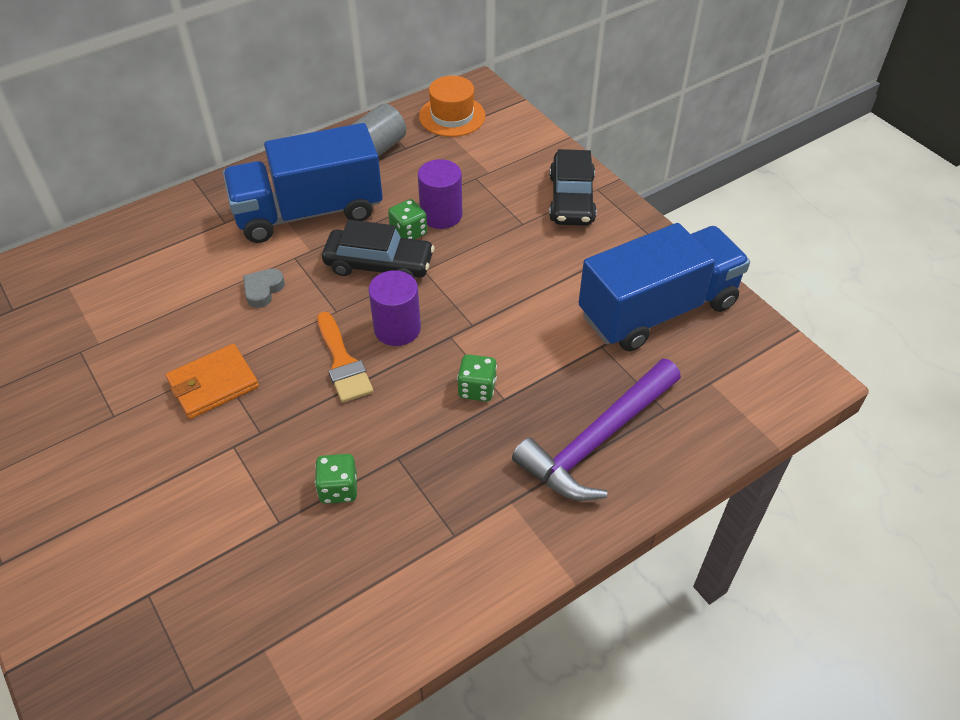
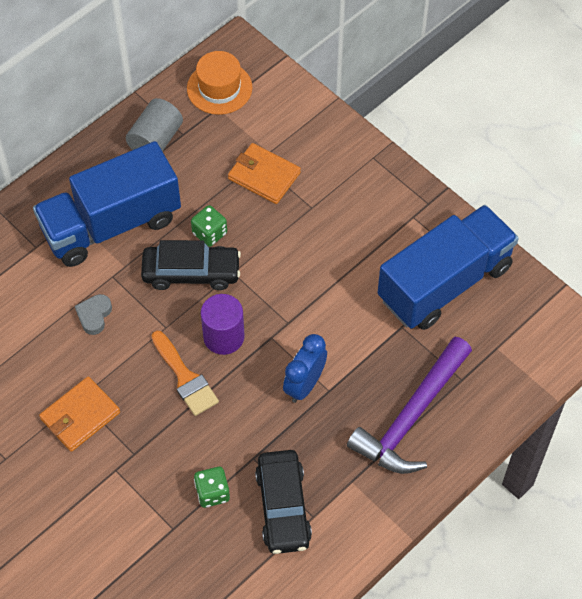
camera: 10 degrees left, 10 degrees up
purple cylinder [418,159,462,229] -> none
green dice [457,354,497,401] -> blue clock [283,334,327,403]
black car [549,149,597,226] -> black car moved to [255,450,312,554]
none -> orange wallet [228,143,301,204]

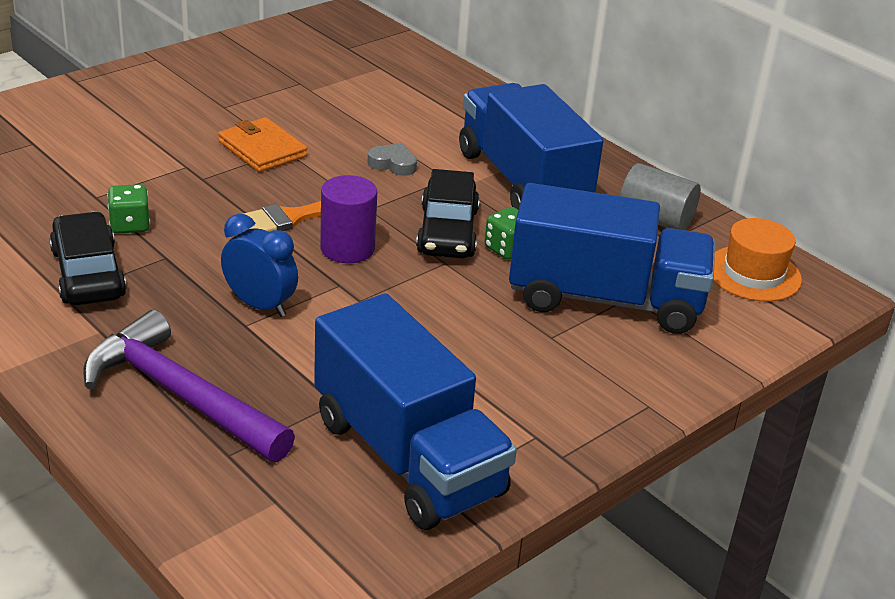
camera: 90 degrees right, 25 degrees down
orange wallet [228,143,301,204] -> blue truck [509,183,715,334]
black car [255,450,312,554] -> black car turned 75 degrees clockwise [49,212,126,305]

